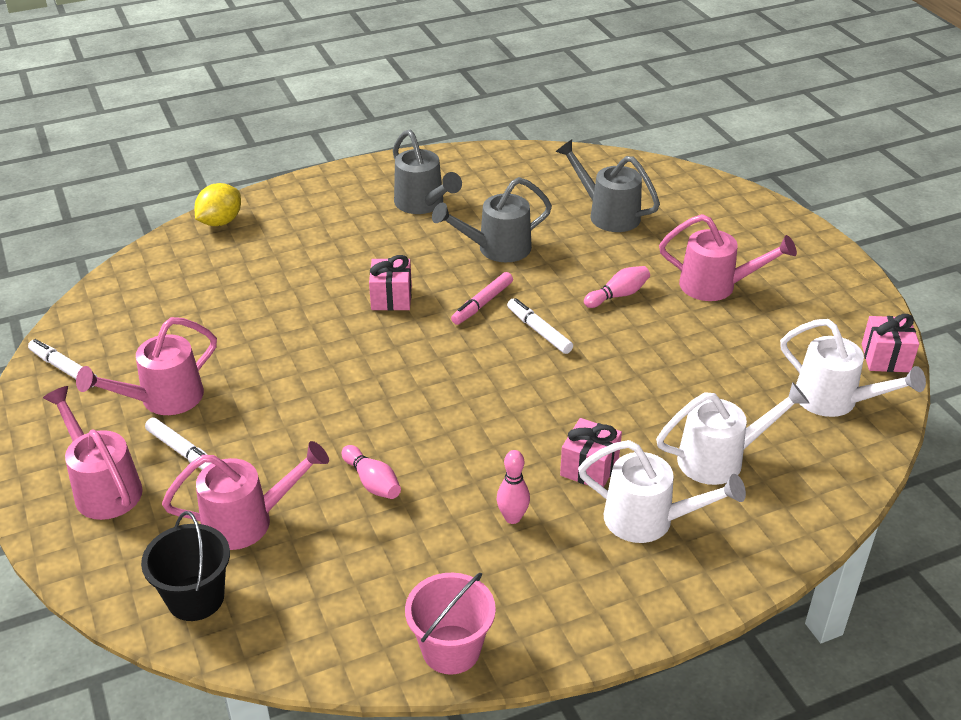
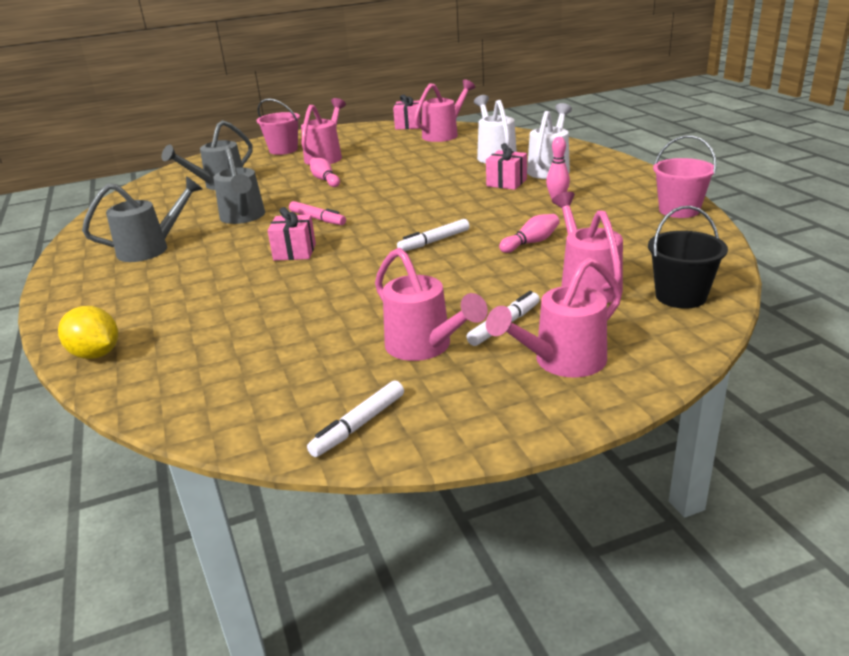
camera: 85 degrees left, 10 degrees down
white marker [507,298,573,354] -> white marker moved to [397,219,469,251]
white watering can [780,319,926,417] -> pink watering can [414,79,475,142]
none -> pink bucket [256,98,300,155]

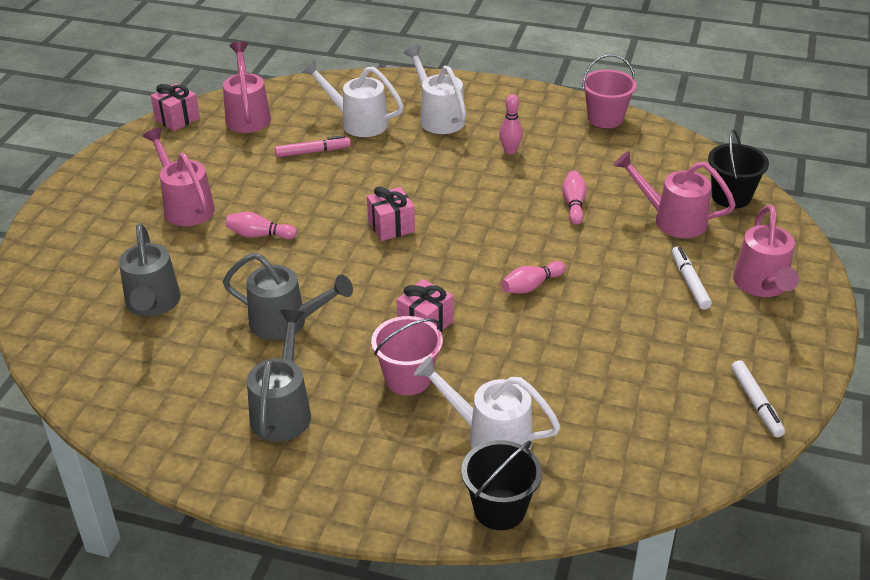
camera: 55 degrees left, 10 degrees up
yellow lemon [58,306,118,359] -> black bucket [461,440,542,530]
pink bucket [256,98,300,155] -> pink bucket moved to [371,316,443,395]
pink marker [289,201,346,225] -> pink marker moved to [275,135,351,157]
pink watering can [375,248,488,361] -> none
white marker [397,219,469,251] -> none
pink gift [486,143,527,190] -> pink gift moved to [367,186,415,241]
none -> white watering can [414,356,561,450]
none -> pink bowling pin [501,261,565,294]

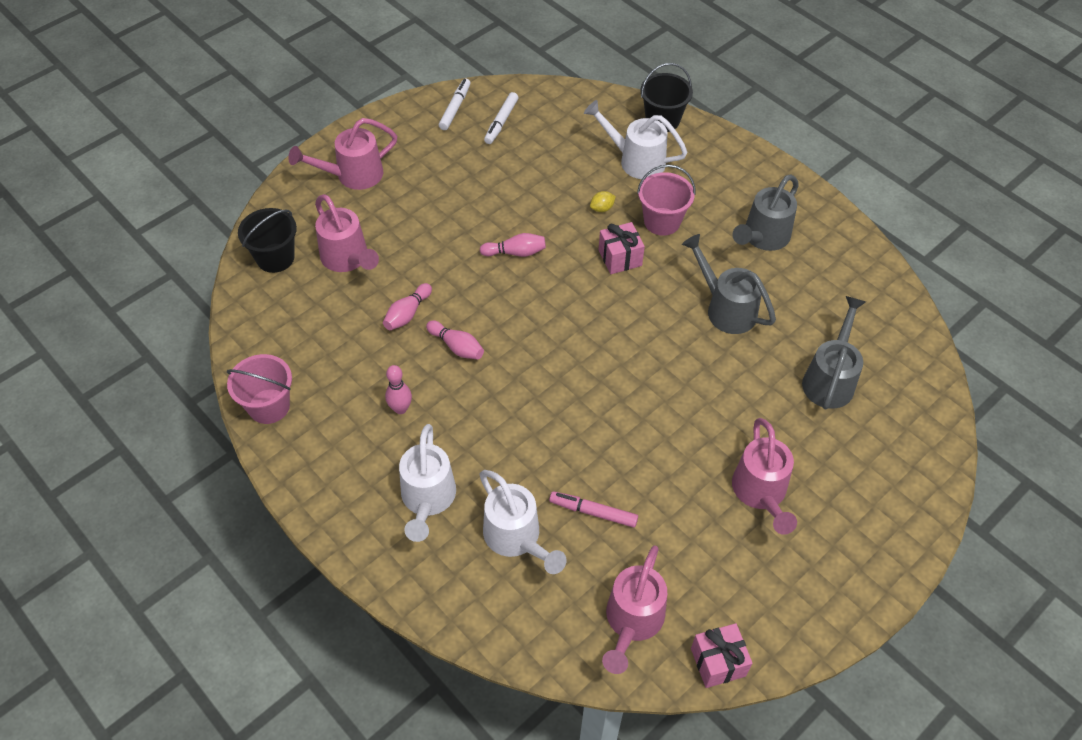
camera: 150 degrees left, 15 degrees up
pink bowling pin [226,212,297,239] -> pink bowling pin moved to [426,320,484,360]
pink gift [367,186,415,241] -> none
white watering can [414,356,561,450] -> white watering can turned 150 degrees clockwise [584,100,688,179]
white marker [672,246,712,310] -> white marker moved to [484,92,518,144]
pink watering can [733,205,799,297] -> pink watering can turned 150 degrees counterclockwise [288,118,397,190]
none -> yellow lemon [590,191,616,212]

